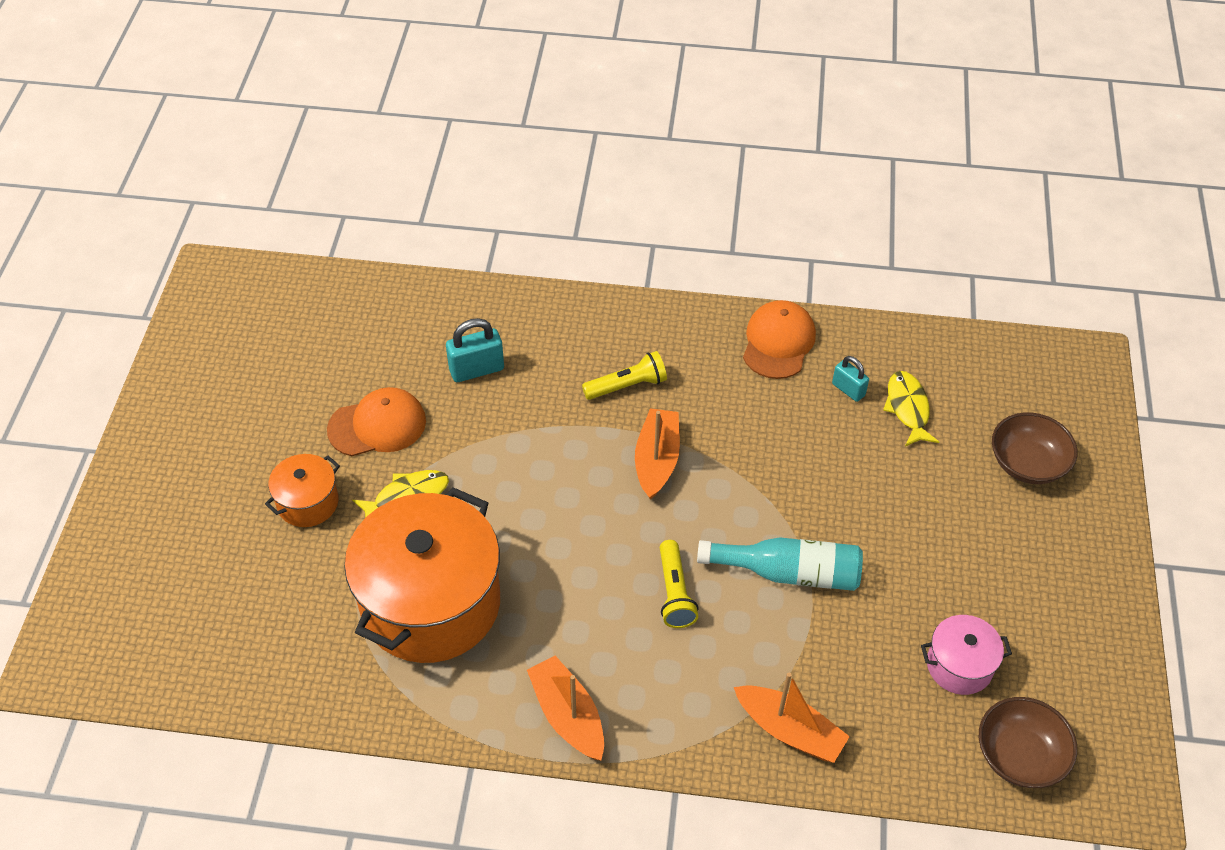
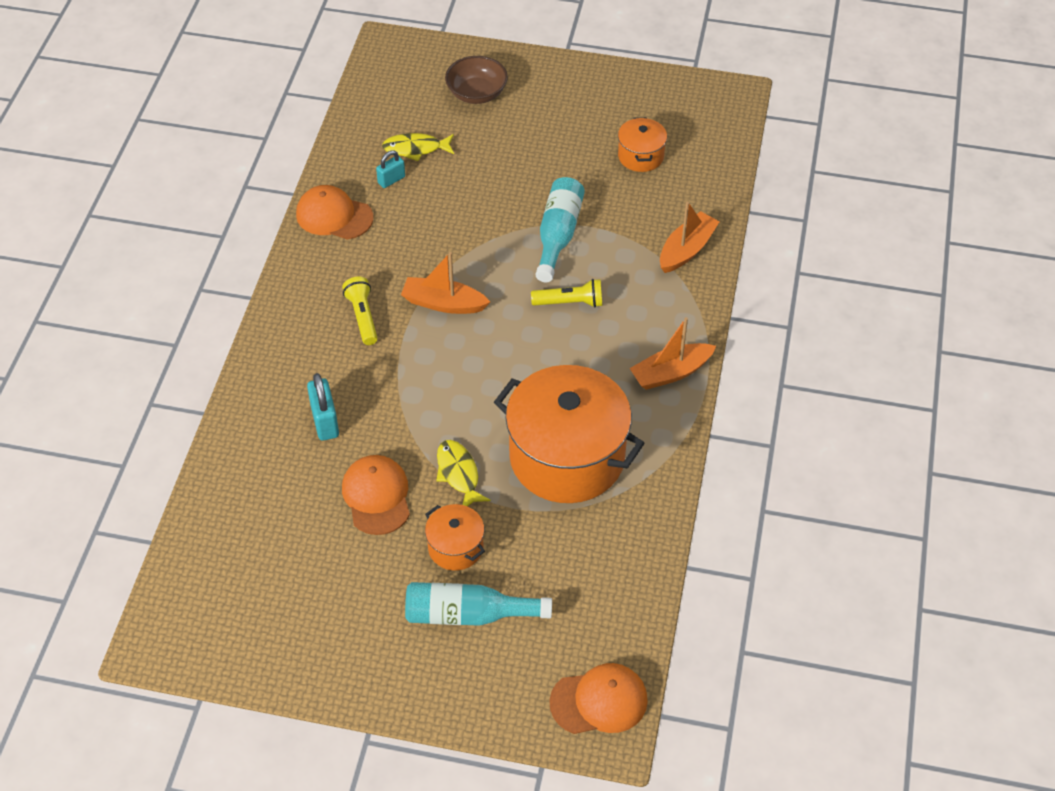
camera: 85 degrees left, 0 degrees up
pink pot [921,615,1012,695] -> orange pot [618,117,667,172]
brown bowl [979,697,1077,788] -> none
none -> turquoise bottle [405,582,552,626]
none -> orange cap [549,663,648,734]

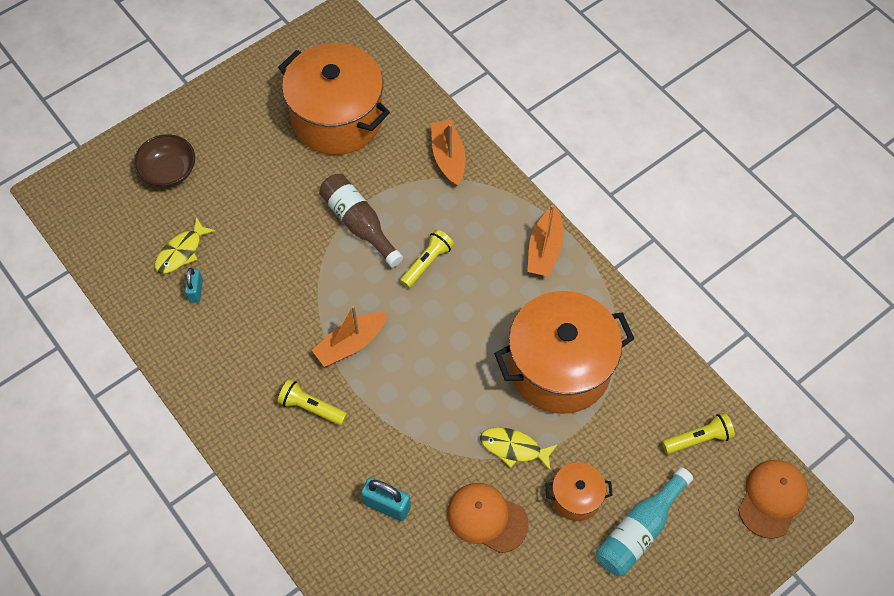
camera: 50 degrees left, 10 degrees up
orange cap [296,185,373,239] -> none
turquoise bottle [536,177,585,282] -> brown bottle [319,174,403,267]
orange pot [618,117,667,172] -> orange pot [278,43,390,155], size x2.16
none -> yellow flashlight [662,413,735,454]

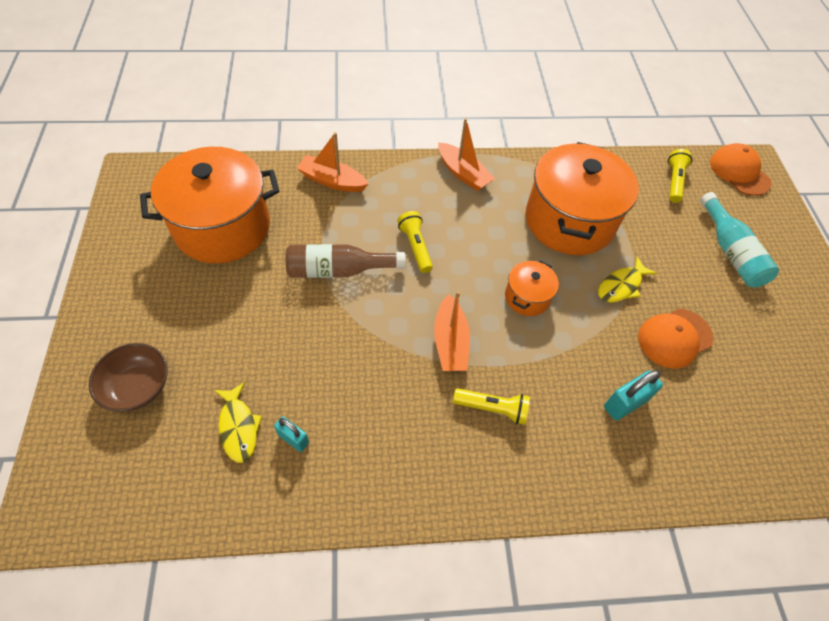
camera: 60 degrees left, 5 degrees down
yellow flashlight [278,379,347,426] -> yellow flashlight turned 135 degrees counterclockwise [453,388,530,425]
orange pot [545,462,613,521] -> orange pot moved to [505,260,559,316]

